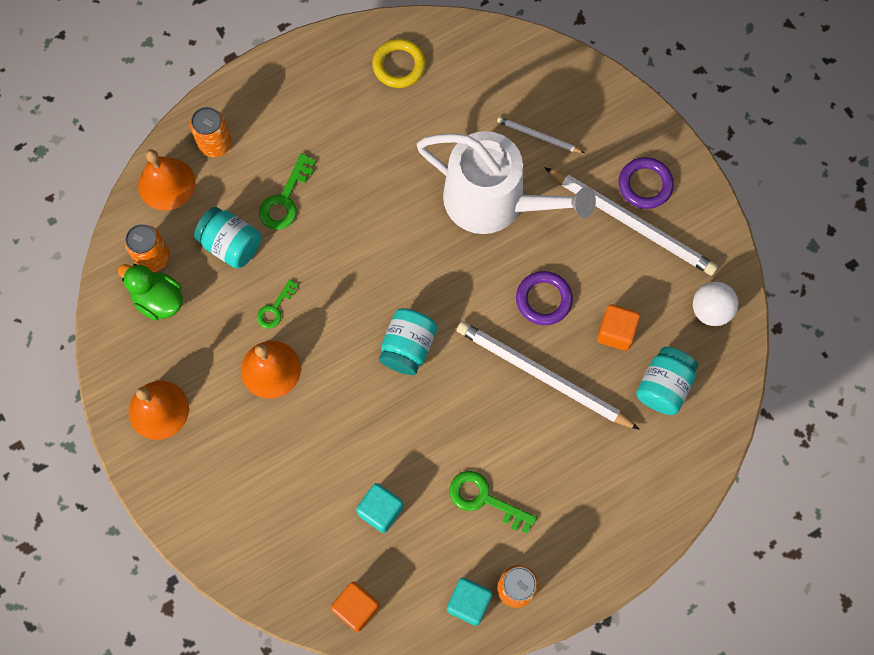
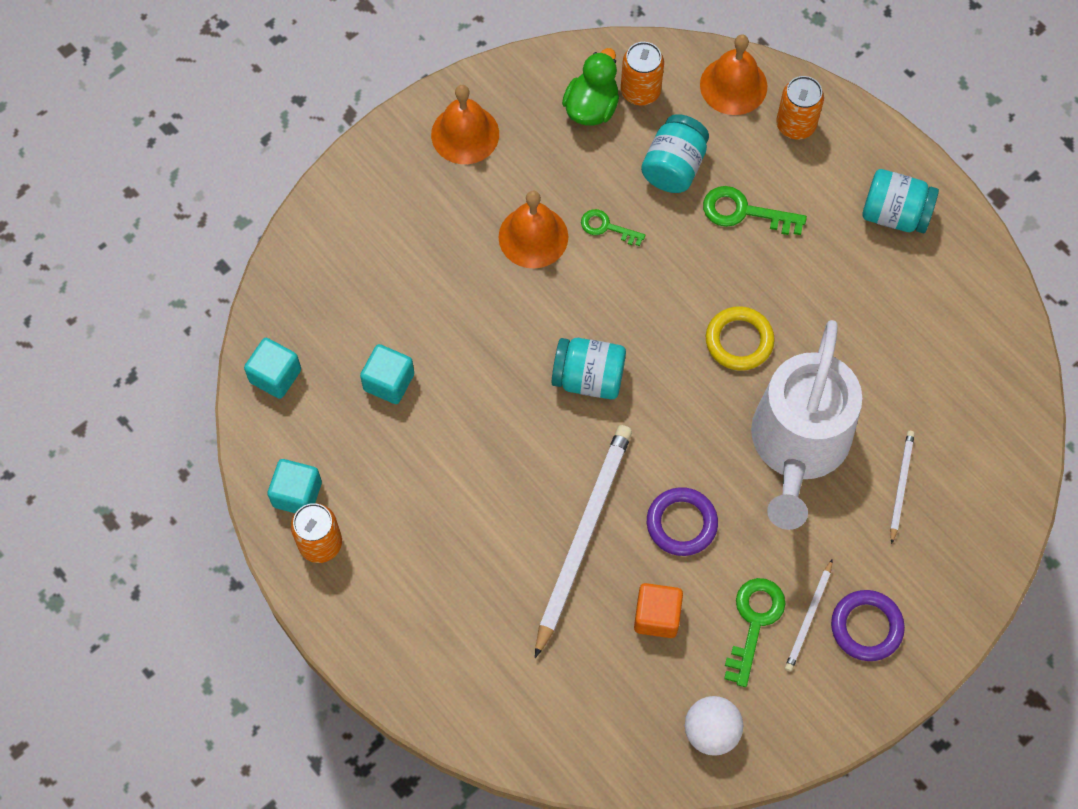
camera: 80 degrees right, 5 degrees down
orange cube [331,582,380,632] -> turquoise cube [244,338,301,399]
yellow ring [372,39,426,88] -> yellow ring moved to [706,306,775,371]
green key [449,471,537,534] -> green key moved to [724,578,785,687]
white pencil [545,168,718,276] -> white pencil [785,559,833,672], size x0.48
turquoise jar [636,347,698,415] -> turquoise jar moved to [862,169,939,233]

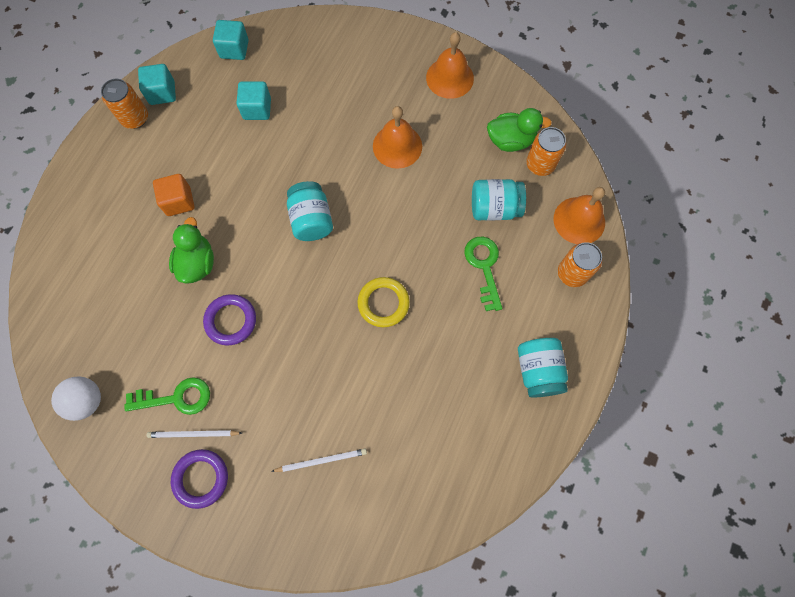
camera: 65 degrees right, 5 degrees up
white pencil [535,425,632,658] -> green duck [169,217,214,284]
green key [581,209,645,246] -> none
orange cube [634,583,683,638] -> orange cube moved to [153,174,194,216]
white watering can [751,320,862,530] -> none

